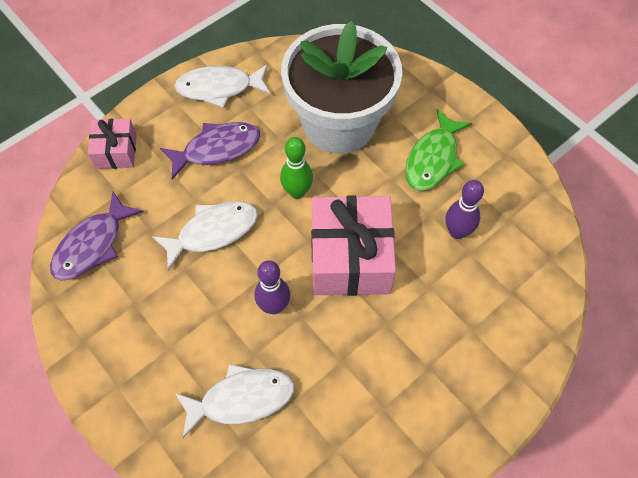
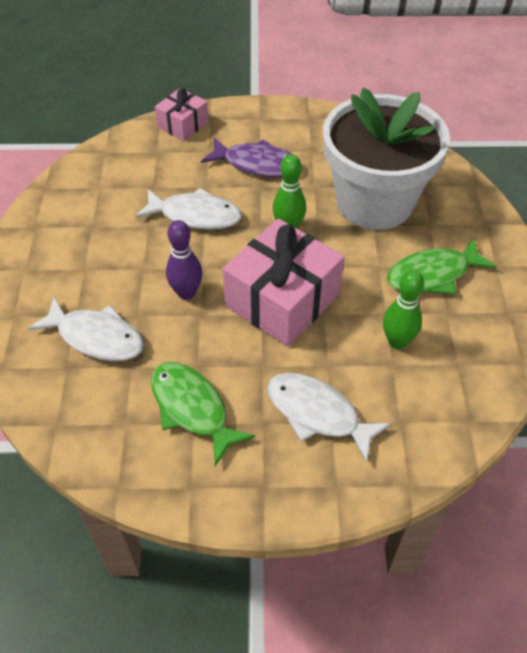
camera: 40 degrees right, 10 degrees down
purple fish [50,192,144,281] -> none
white fish [174,64,271,108] -> white fish moved to [267,373,392,463]
purple bowling pin [446,180,484,239] -> green bowling pin [383,270,424,349]
none -> green fish [151,362,255,466]

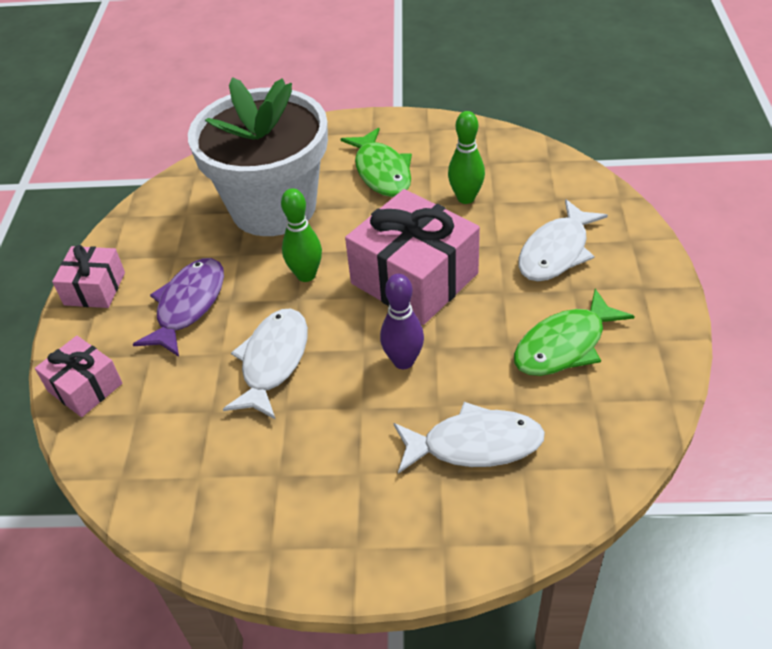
camera: 85 degrees left, 5 degrees down
white fish [28,297,144,361] -> white fish turned 60 degrees clockwise [394,402,545,474]
none -> pink gift [52,245,125,308]

